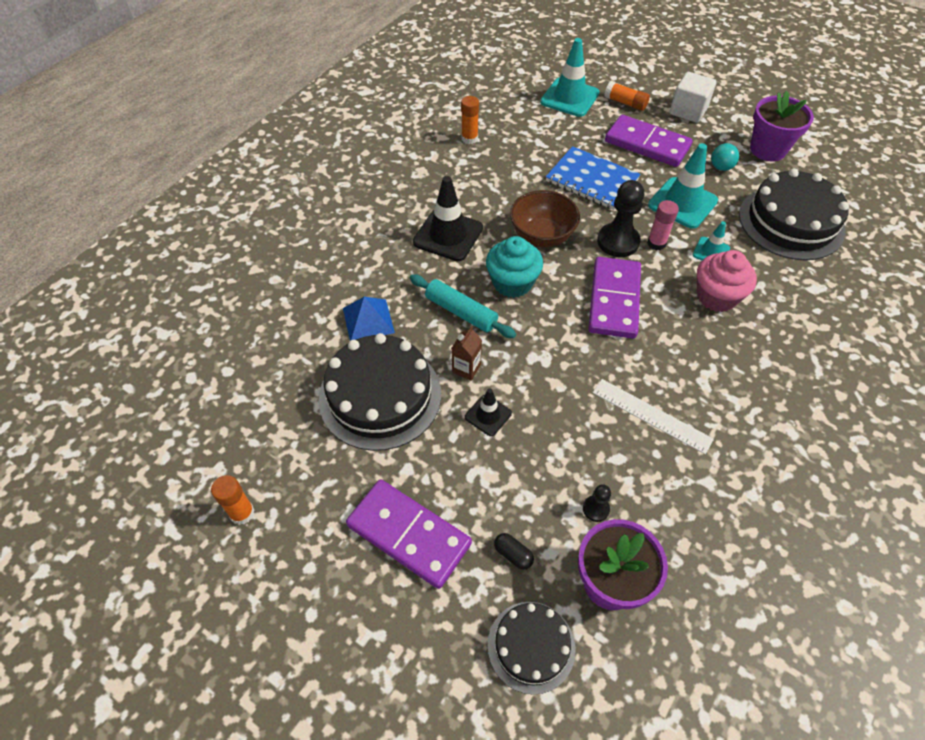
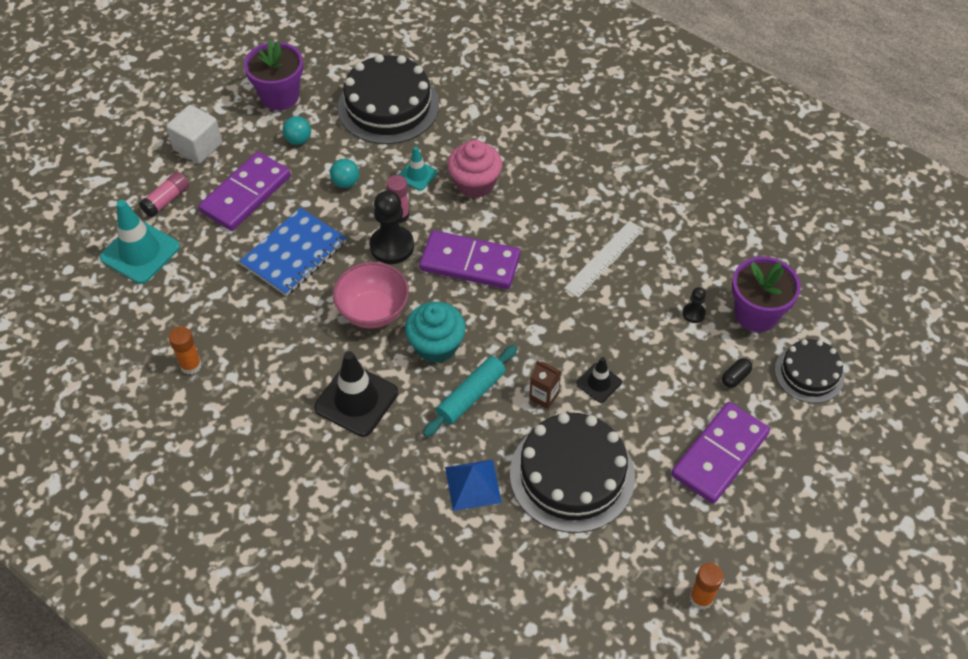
camera: 85 degrees left, 0 degrees up
brown bowl [510,190,580,247] -> pink bowl [333,262,409,329]
orange glue stick [604,81,650,111] -> pink glue stick [139,172,189,217]
turquoise traffic cone [648,143,718,229] -> turquoise ball [330,159,359,188]

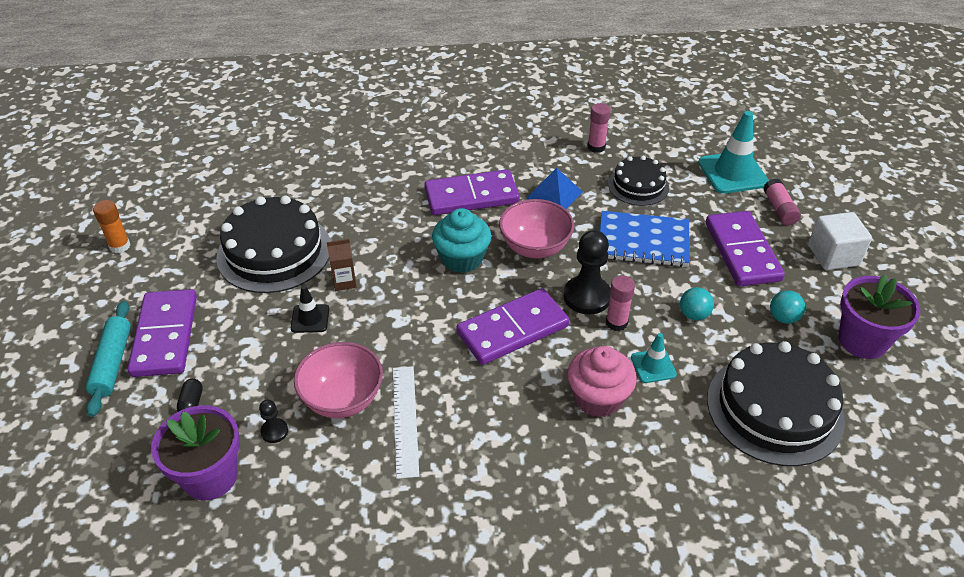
camera: 135 degrees right, 10 degrees down
orange glue stick [169,326,202,374] -> pink glue stick [588,103,610,153]
blue notebook [240,207,346,296] -> blue notebook turned 75 degrees counterclockwise [600,211,690,267]
black traffic cone [314,351,398,437] -> purple domino [424,169,520,215]
turquoise rolling pin [423,345,517,437] -> turquoise rolling pin moved to [86,301,131,417]
blue pyramid [445,460,502,511] -> blue pyramid moved to [526,168,583,209]
black cake [775,339,844,403] -> black cake moved to [608,156,669,206]
none -> pink bowl [294,342,383,418]

